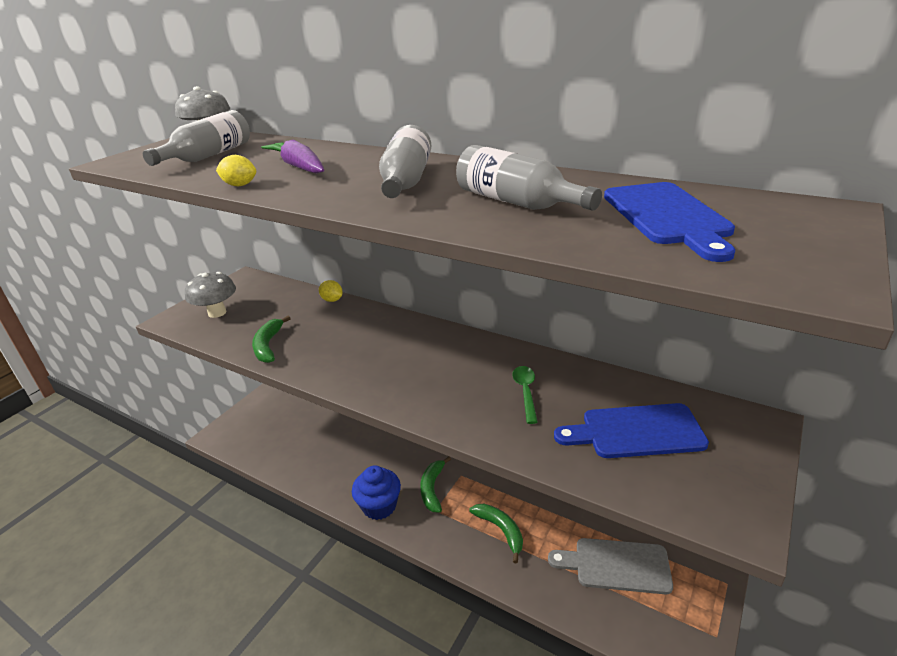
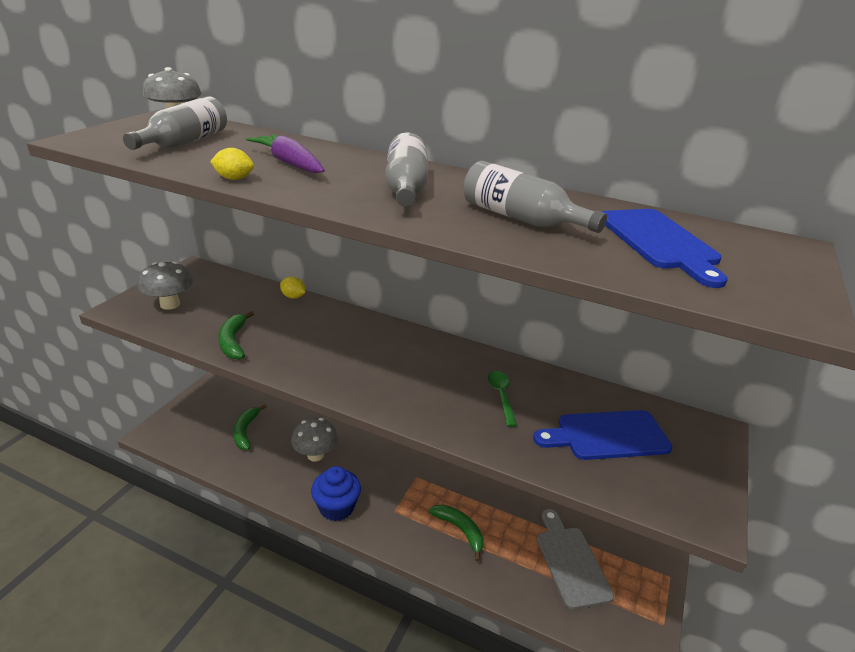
camera: 10 degrees left, 0 degrees up
green banana [420,457,451,513] -> green banana moved to [233,404,267,450]
grey cutting board [548,538,673,595] -> grey cutting board turned 75 degrees clockwise [537,509,614,609]
none -> grey mushroom [291,418,338,461]

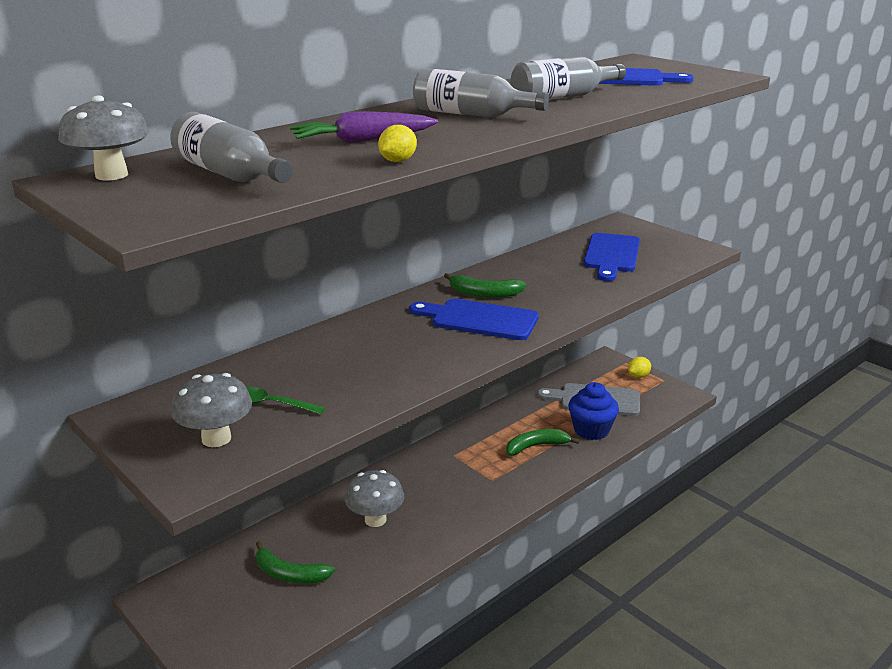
camera: 65 degrees left, 5 degrees down
green banana [218,311,254,360] -> green banana moved to [444,273,526,298]
yellow lemon [280,277,306,299] -> yellow lemon moved to [628,357,651,378]
blue cupcake [311,466,361,521] -> blue cupcake moved to [568,382,619,440]
green spoon [488,371,517,427] -> green spoon moved to [246,387,325,414]
none -> blue cutting board [409,299,539,340]

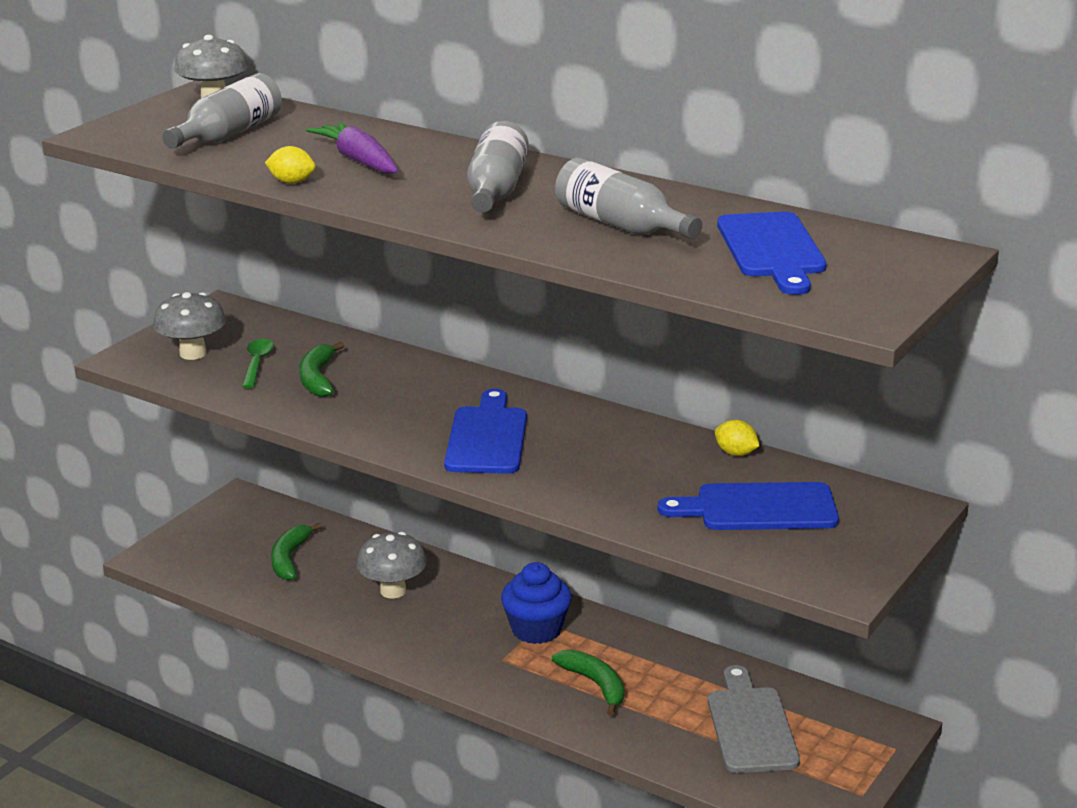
camera: 75 degrees right, 0 degrees up
green banana [444,273,526,298] -> green banana moved to [299,342,345,397]
blue cupcake [568,382,619,440] -> blue cupcake moved to [501,562,572,644]
yellow lemon [628,357,651,378] -> yellow lemon moved to [715,420,760,456]

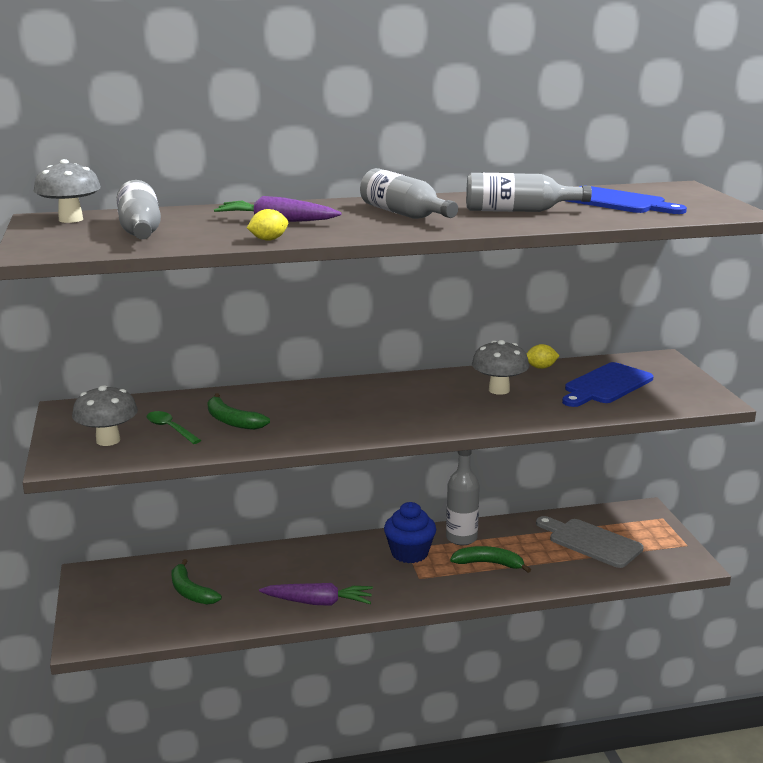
camera: 45 degrees left, 5 degrees down
grey mushroom [356,532,427,599] -> grey mushroom moved to [472,340,529,395]
blue cutting board [444,389,527,474] -> none
none -> purple carrot [259,583,373,606]
none -> grey bottle [446,450,480,545]

